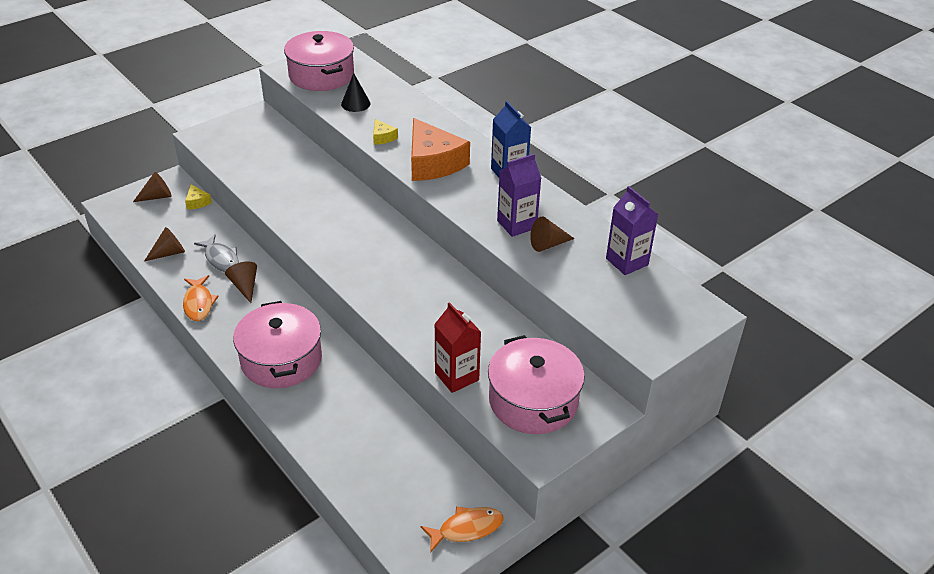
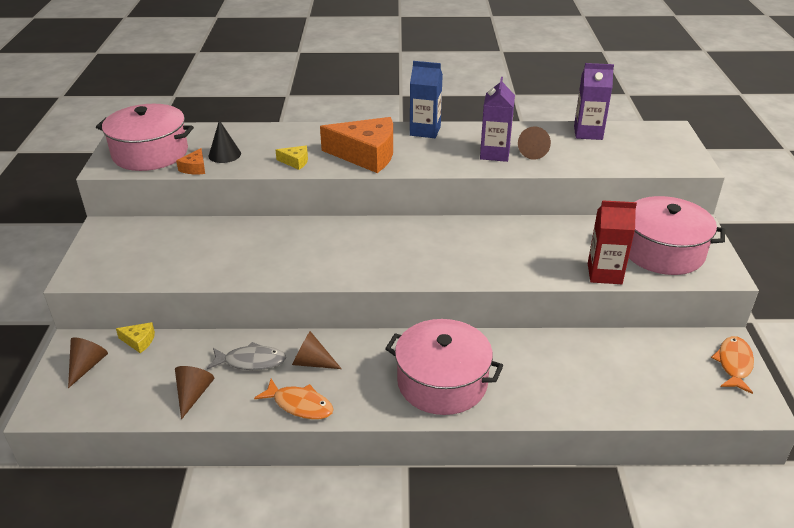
camera: 50 degrees left, 5 degrees down
none -> orange cheese [176,148,205,174]

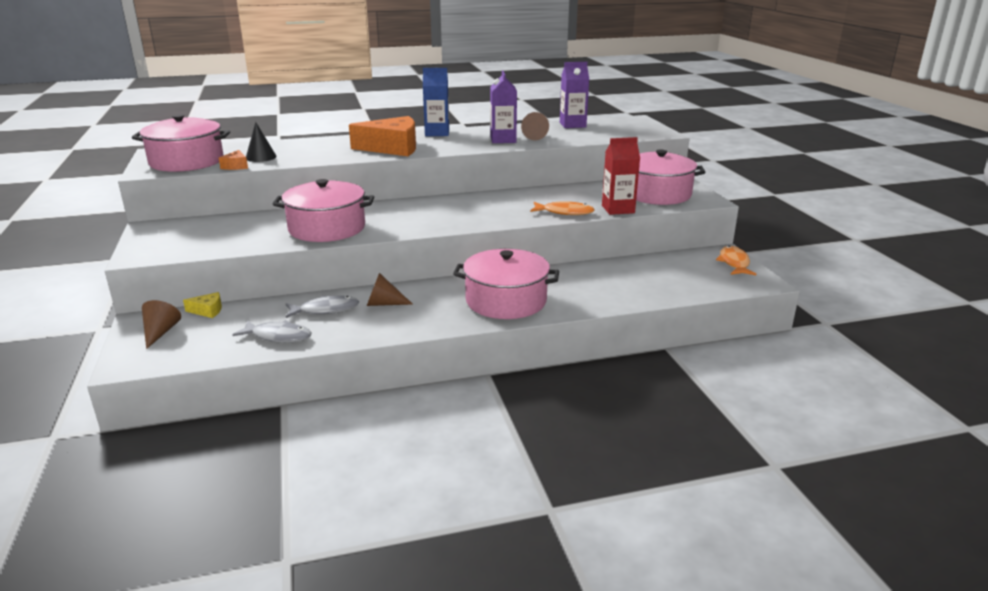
camera: 15 degrees left, 10 degrees down
brown cone [175,366,214,420] -> grey fish [233,320,312,343]
orange fish [254,379,333,420] -> orange fish moved to [530,201,595,215]
yellow cheese [275,146,308,170] -> none
none -> pink pot [273,179,374,242]

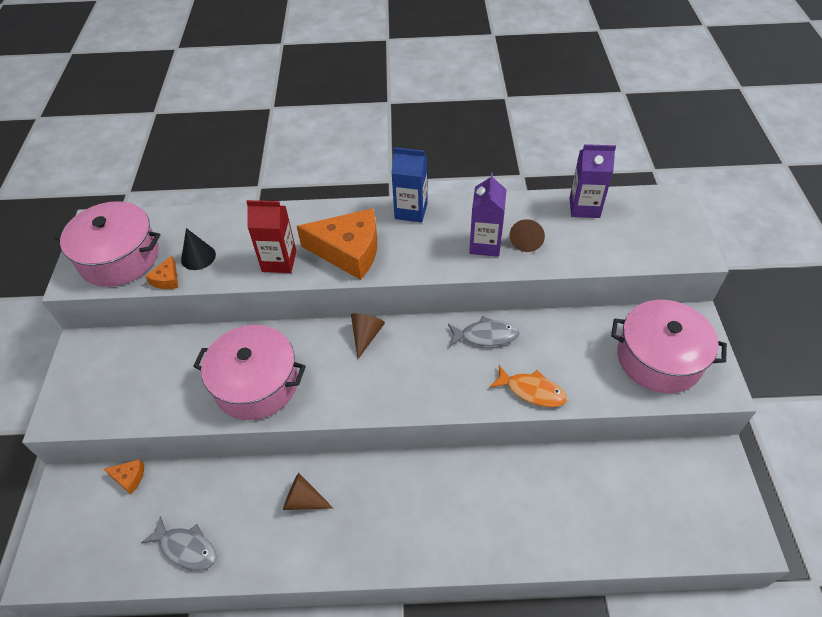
camera: 15 degrees right, 25 degrees up
brown cone [142,300,181,349] -> brown cone moved to [351,313,385,359]
yellow cheese [183,292,222,318] -> orange cheese [104,459,144,494]
grey fish [286,296,359,318] -> grey fish moved to [448,316,520,347]
pink pot [453,249,559,319] -> none
red carton [602,137,640,215] -> red carton moved to [246,200,297,273]
orange fish [716,246,756,275] -> none

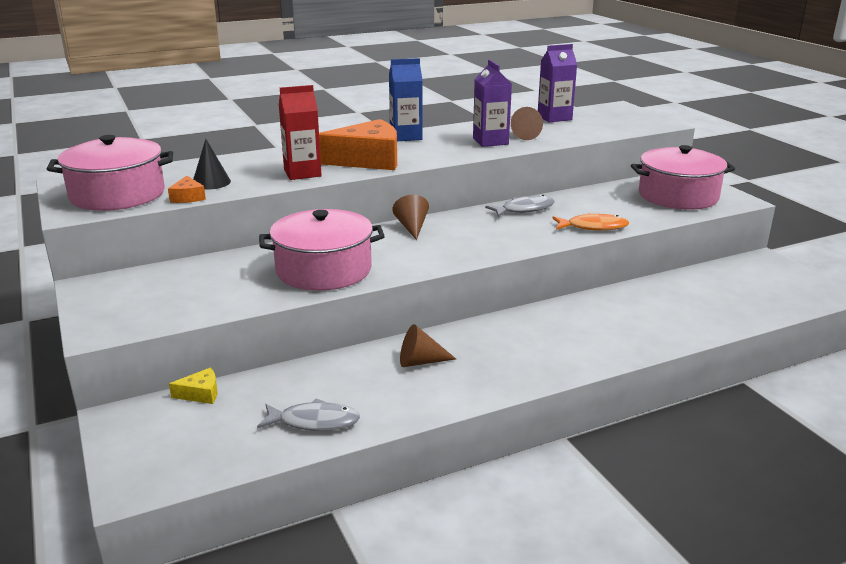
camera: 25 degrees left, 25 degrees down
orange cheese [104,459,144,494] -> yellow cheese [169,368,217,404]

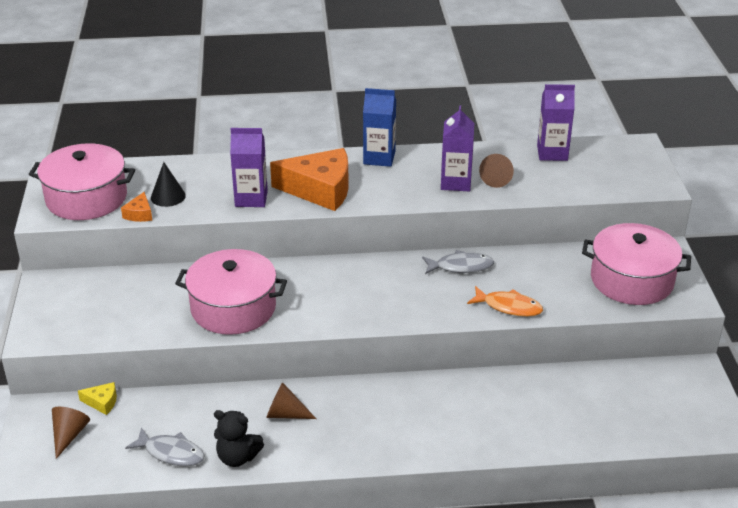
camera: 20 degrees right, 10 degrees up
red carton [279,85,322,180] -> purple carton [230,128,268,207]
brown cone [392,195,429,240] -> brown cone moved to [52,407,90,459]
none -> black teddy bear [214,410,264,467]

